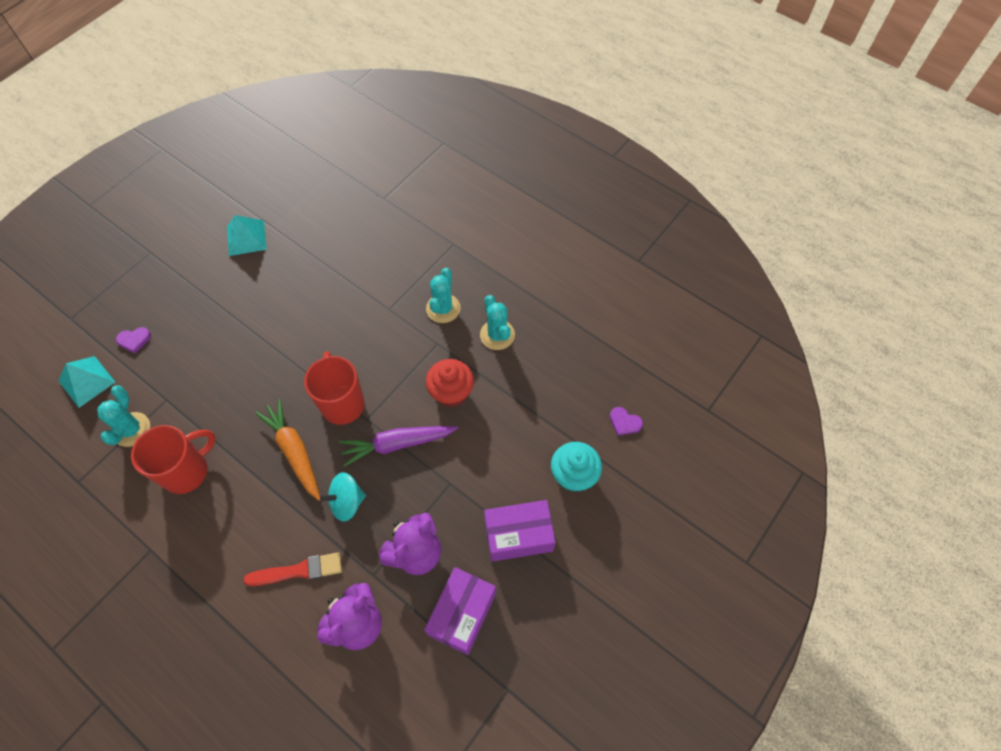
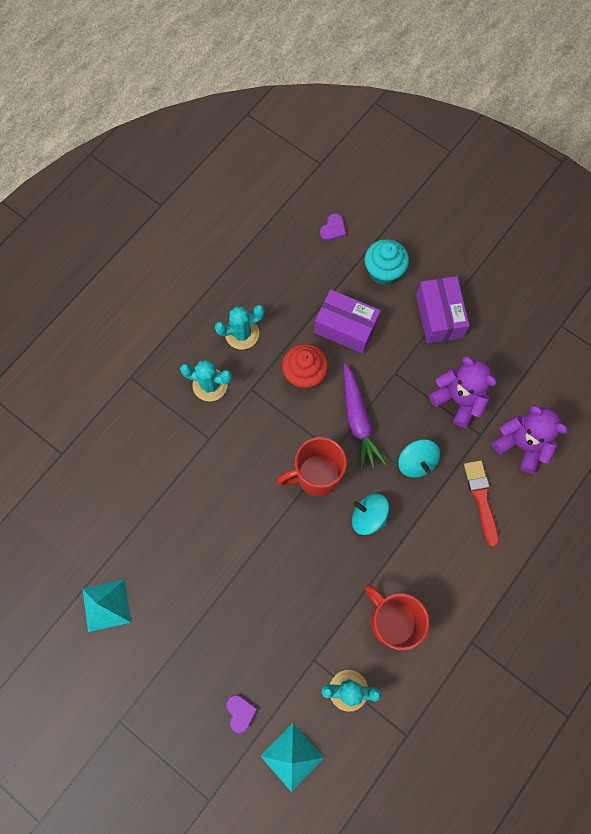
camera: 90 degrees left, 10 degrees up
orange carrot [255,399,320,501] -> turquoise spinning top [352,494,389,535]
purple box [424,567,496,655] -> purple box moved to [314,289,381,354]

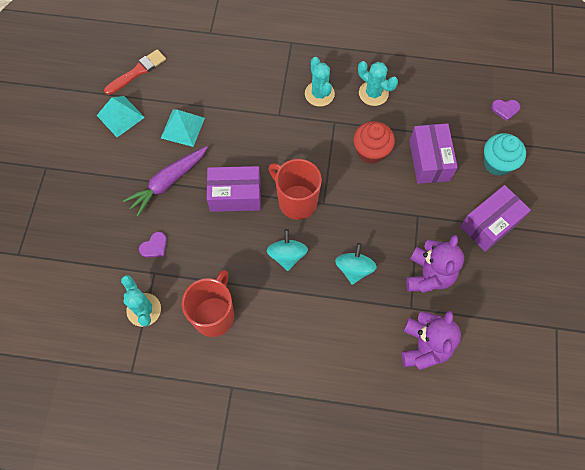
camera: 60 degrees right, 5 degrees down
purple heart [226,695,258,733] -> purple heart moved to [139,232,167,258]
turquoise pyramid [261,723,324,792] -> turquoise pyramid moved to [161,110,205,147]
purple carrot [344,364,387,471] -> purple carrot moved to [123,146,208,216]
turquoise spinning top [398,439,440,478] -> turquoise spinning top turned 150 degrees clockwise [335,243,377,285]
red brush [464,460,499,547] -> red brush moved to [104,49,166,95]
none -> purple box [207,166,261,212]

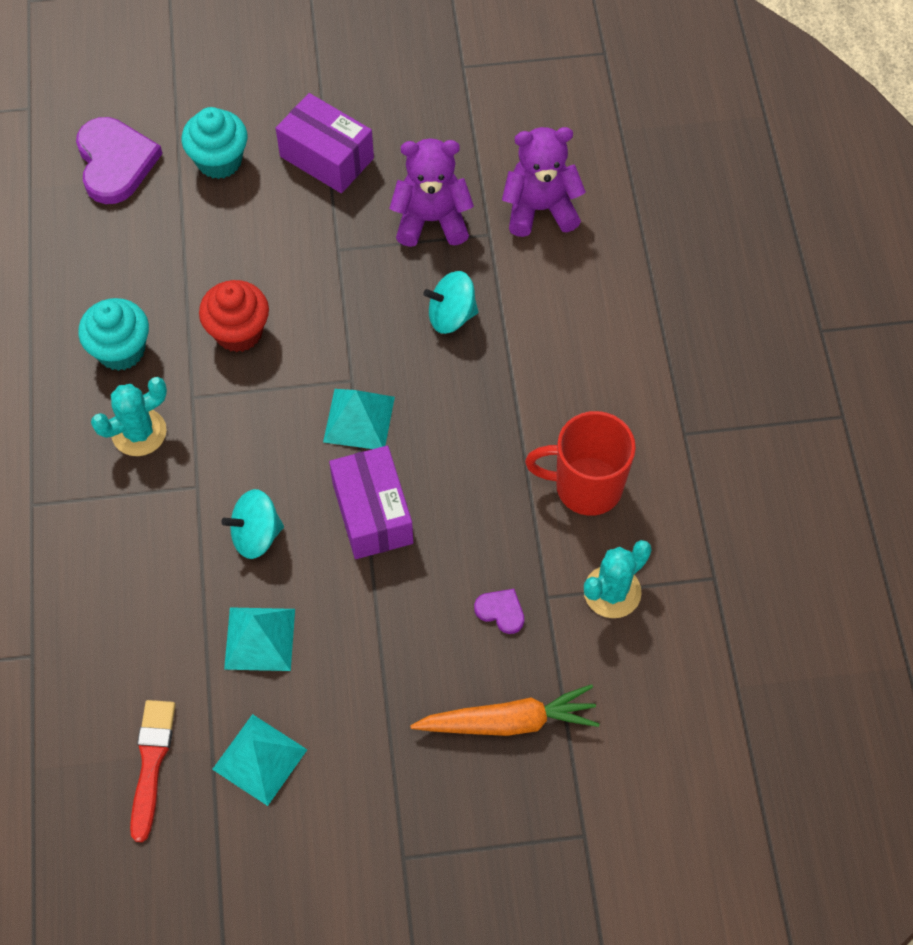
camera: 105 degrees left, 5 degrees down
red brush [104,49,166,95] -> red brush turned 60 degrees clockwise [130,700,176,842]
purple carrot [123,146,208,216] -> none
turquoise spinning top [266,229,308,271] -> turquoise spinning top moved to [221,489,284,559]
red mug [269,159,322,220] -> turquoise pyramid [323,389,395,449]
turquoise cactus [358,61,398,106] -> turquoise cupcake [78,298,149,371]
purple box [410,123,458,184] -> none
purple heart [491,99,520,121] -> purple heart [76,117,163,204], size x2.14
none -> orange carrot [410,684,599,736]

